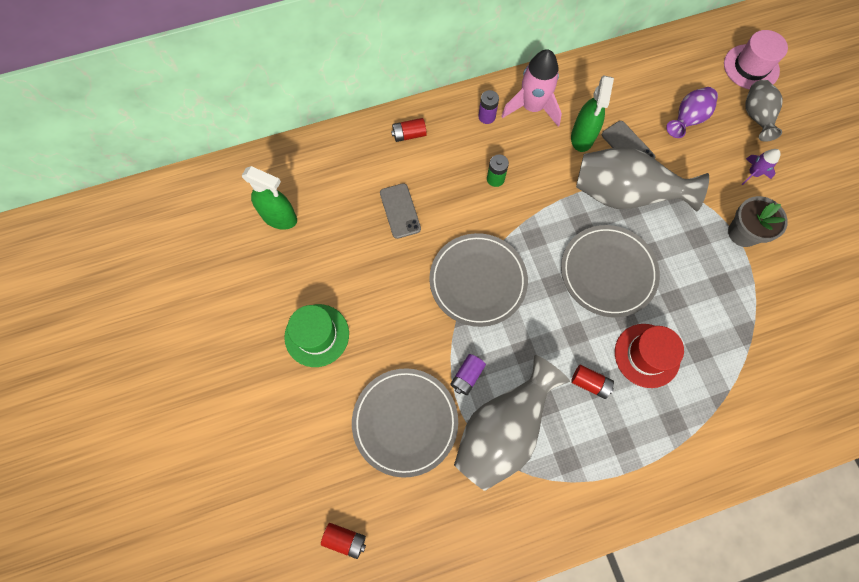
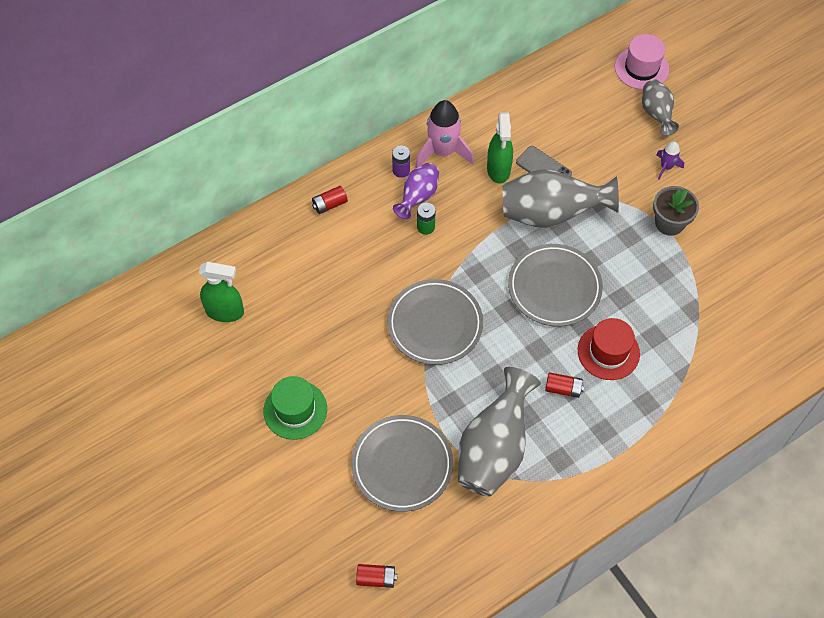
camera: 15 degrees left, 10 degrees down
grey phone [380,183,421,239] -> none
purple battery [450,354,486,395] -> none
purple vase [666,87,718,138] -> purple vase moved to [393,163,439,219]

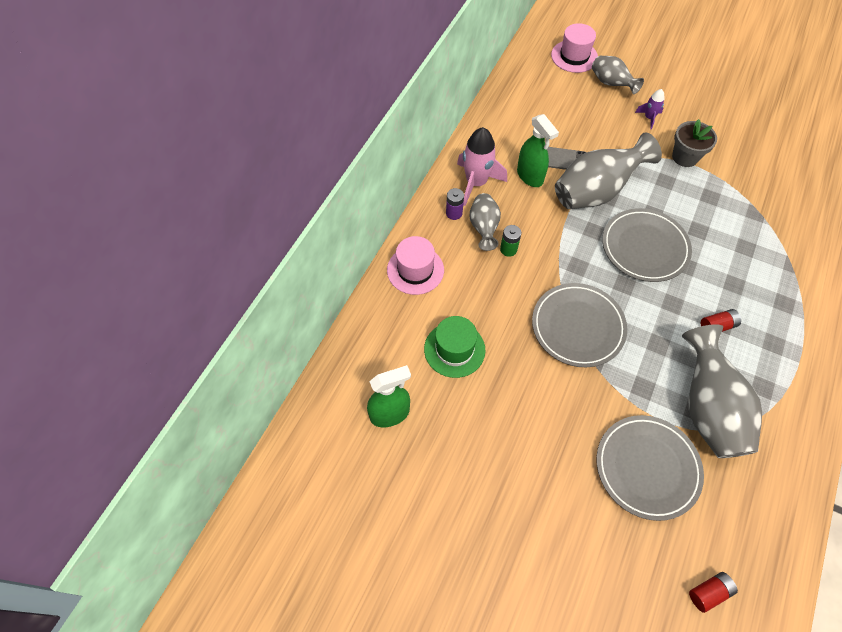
camera: 30 degrees left, 0 degrees up
green hat [264,376,327,440] -> green hat moved to [424,316,485,378]
red battery [312,186,348,214] -> pink hat [387,236,444,295]
purple vase [393,163,439,219] -> grey vase [470,193,501,251]
red hat [578,318,640,380] -> none

